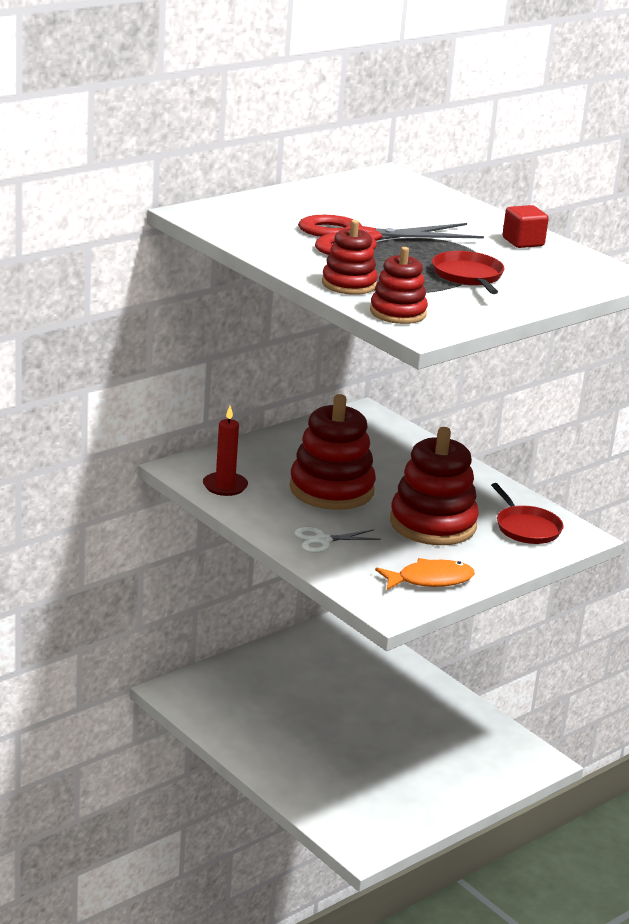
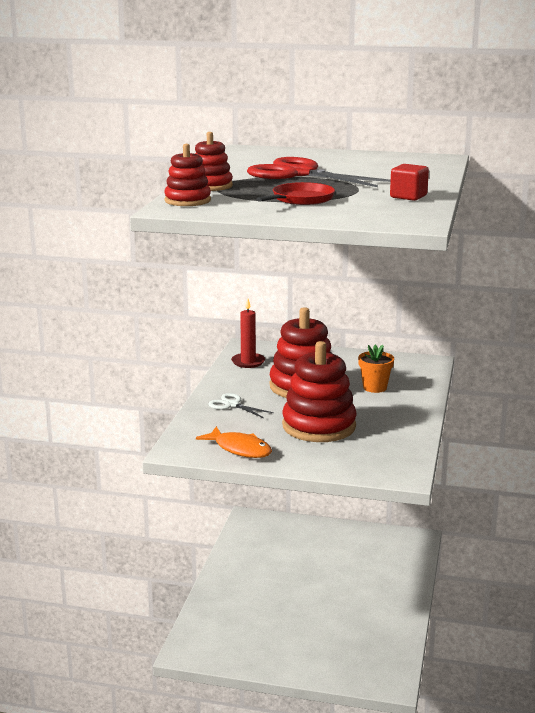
camera: 55 degrees right, 5 degrees down
red pan [491,483,564,544] -> none
none -> orange flower pot [358,345,394,393]

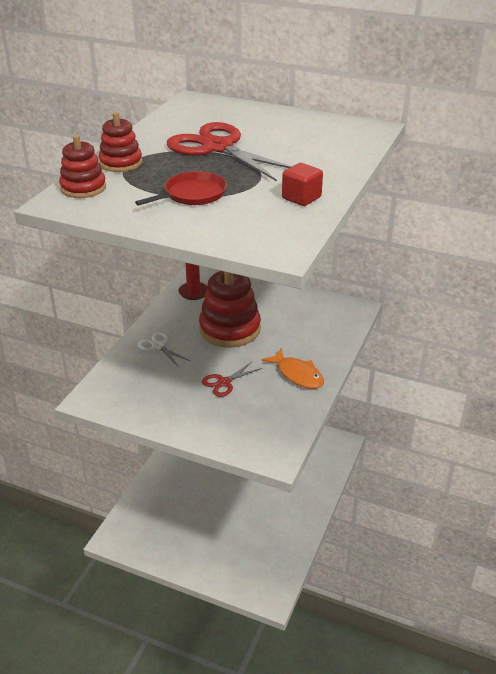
camera: 10 degrees right, 15 degrees up
orange fish [196,426,272,458] -> orange fish moved to [261,349,324,389]
red stacking toy [282,341,356,442] -> red scissors [202,361,262,397]
orange flower pot [358,345,394,393] -> none

